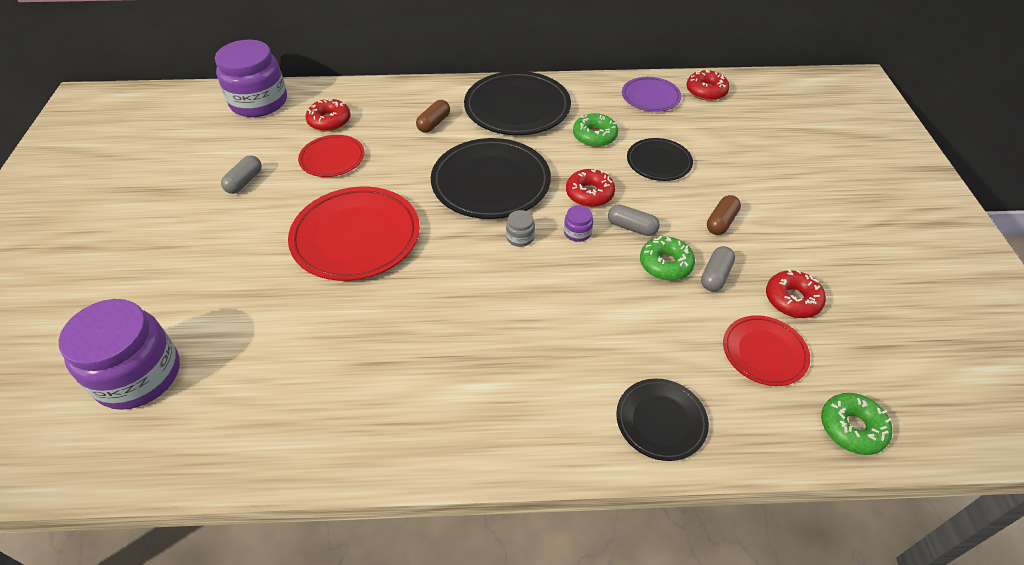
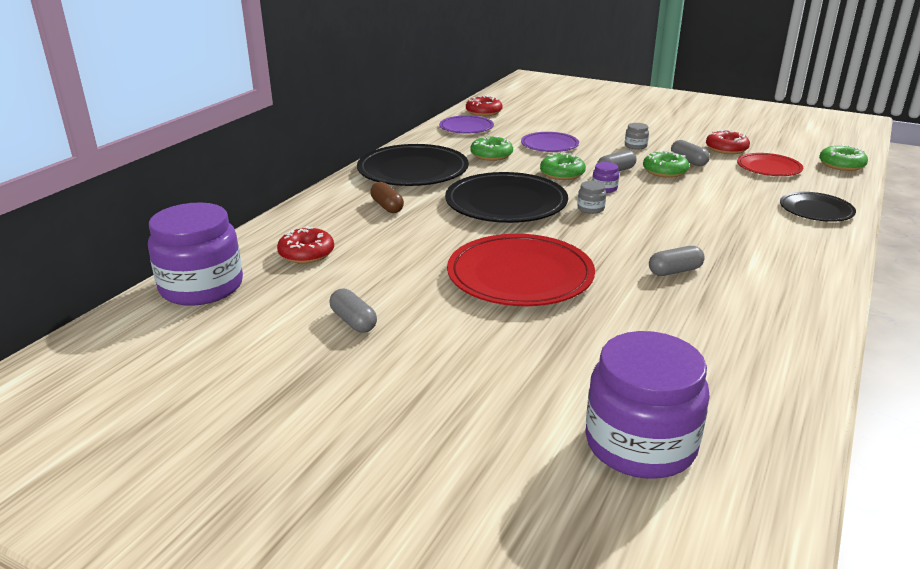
camera: 60 degrees left, 20 degrees down
red plate [298,135,365,177] -> none
red donut [566,168,615,207] -> green donut [540,153,586,180]
black plate [627,138,693,181] -> purple plate [521,132,579,152]
brown capsule [707,195,741,235] -> grey jar [625,123,649,149]
none -> grey capsule [649,246,705,276]

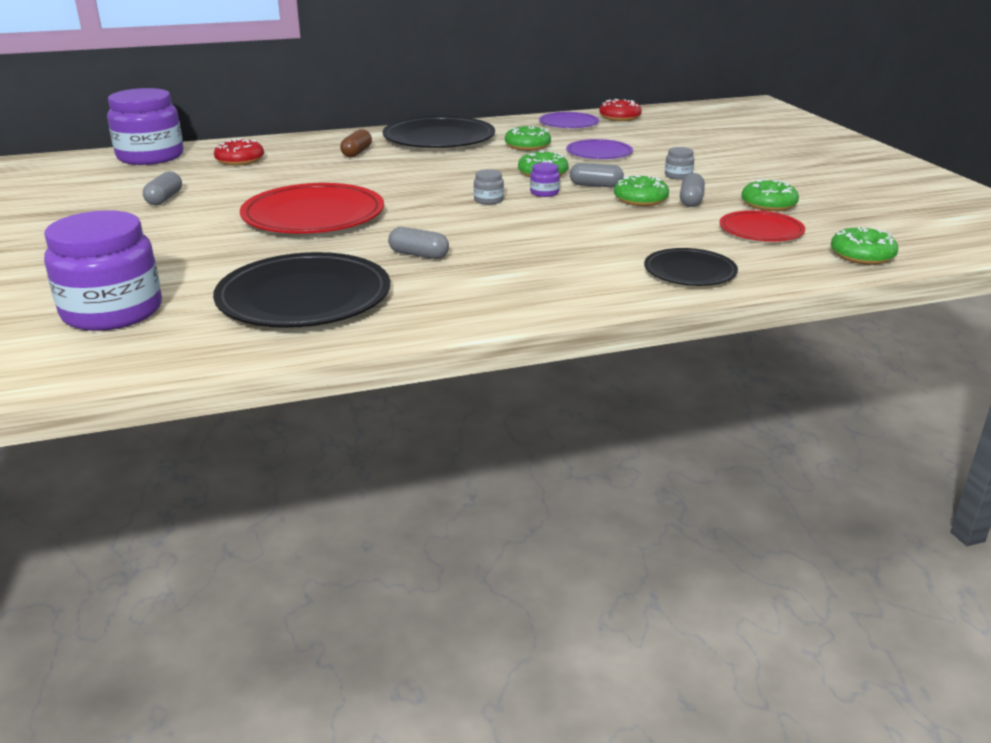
camera: 45 degrees right, 0 degrees up
black plate [445,172,568,223] -> black plate moved to [213,252,390,328]
red donut [706,130,750,154] -> green donut [741,179,799,211]

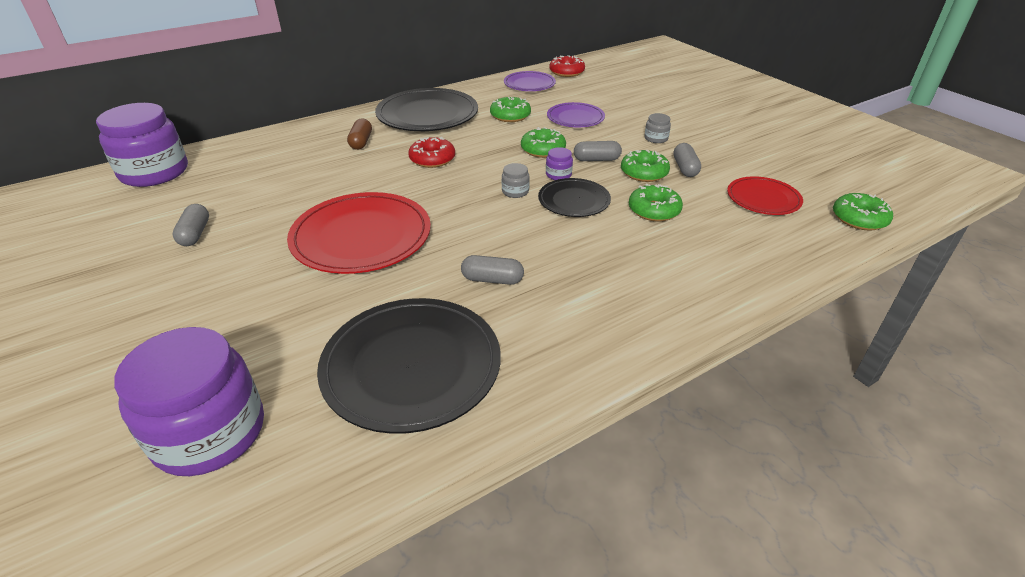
camera: 15 degrees left, 10 degrees up
red donut [214,139,264,165] -> red donut moved to [408,137,455,168]
black plate [644,248,738,286] -> black plate moved to [538,178,611,217]
green donut [741,179,799,211] -> green donut moved to [629,184,683,221]

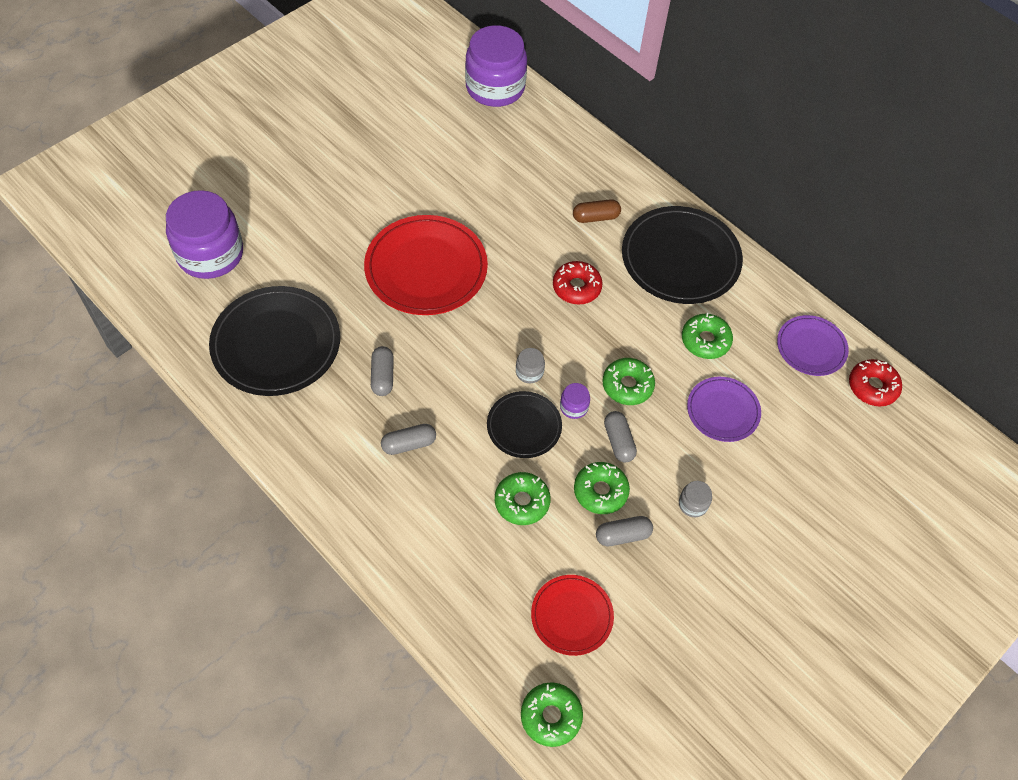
camera: 75 degrees right, 20 degrees up
grey capsule [172,204,209,246] -> grey capsule moved to [381,424,436,455]

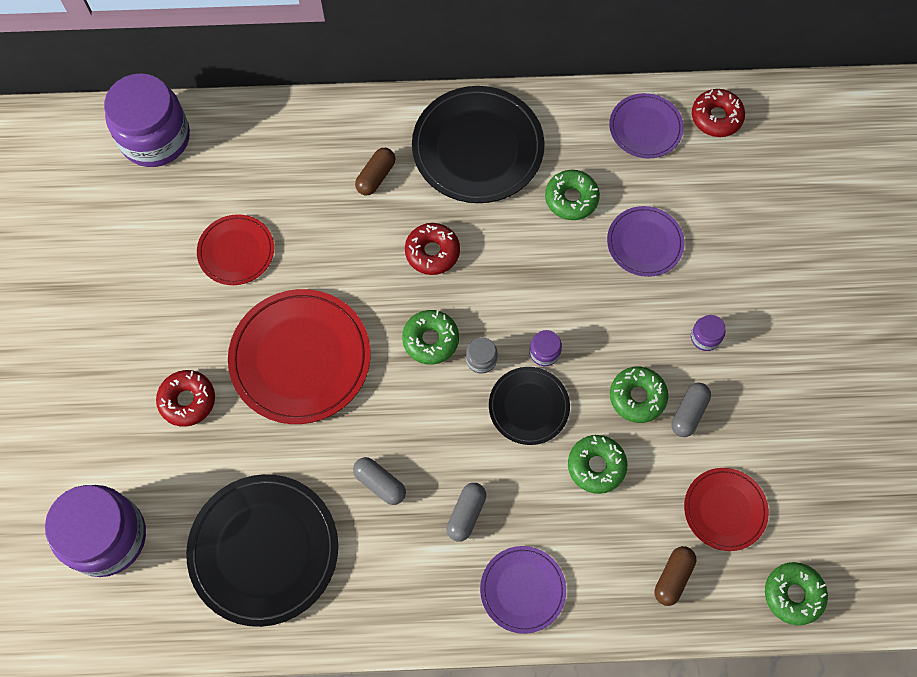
camera: 45 degrees left, 10 degrees up
green donut [603,358,655,405] -> green donut moved to [402,310,459,365]
grey capsule [604,411,637,462] -> none
grey jar [679,481,712,517] -> purple jar [691,315,725,351]
none -> red donut [156,370,215,427]
none -> red plate [197,214,274,285]
none -> purple plate [480,546,566,634]
none -> brown capsule [655,546,696,606]

